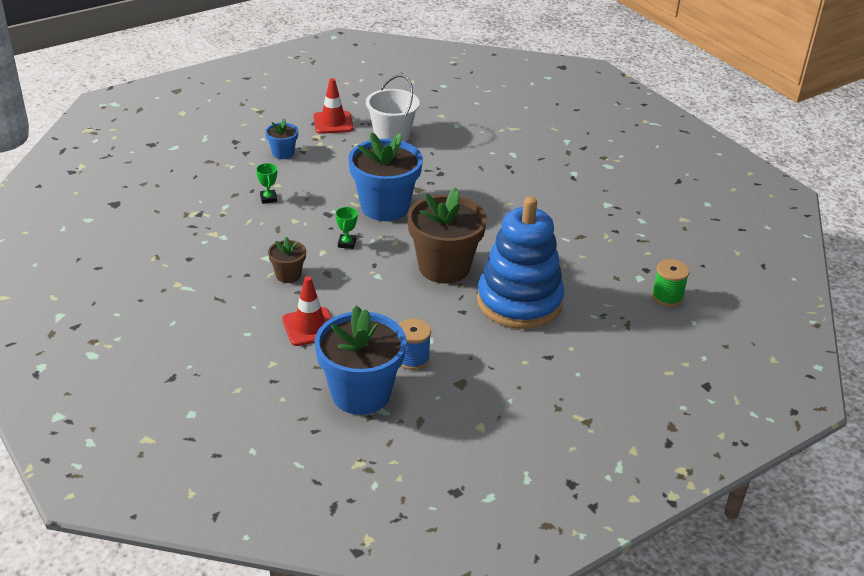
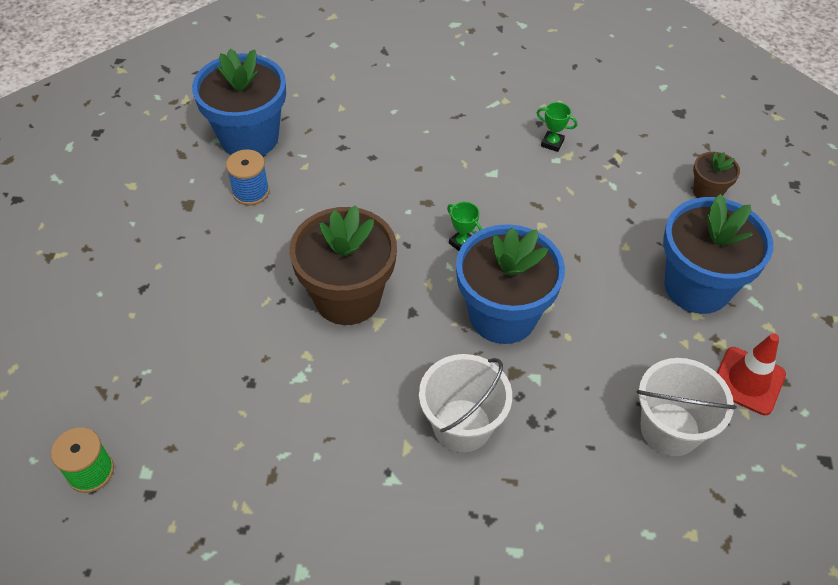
camera: 130 degrees right, 15 degrees up
green trophy [256,163,277,204] -> green trophy moved to [537,102,577,152]
blue flower pot [265,119,298,159] -> blue flower pot [663,194,774,314], size x2.09
brown flower pot [268,237,306,283] -> brown flower pot moved to [693,152,740,198]
red traffic cone [282,276,332,346] -> none
blue stacking toy [477,196,564,329] -> none
none -> white bucket [419,354,512,452]

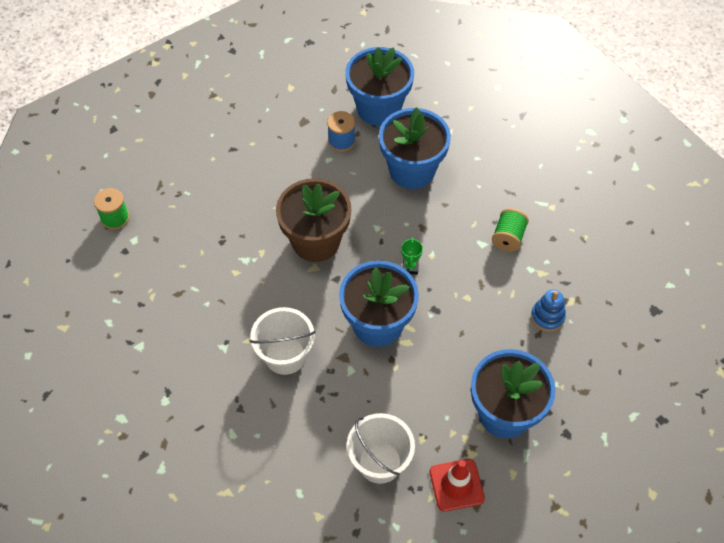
camera: 50 degrees right, 5 degrees up
green trophy [537,102,577,152] -> none
brown flower pot [693,152,740,198] -> none
none -> blue flower pot [379,107,451,189]
none -> green spool [492,208,529,252]
none -> blue stacking toy [531,290,566,332]

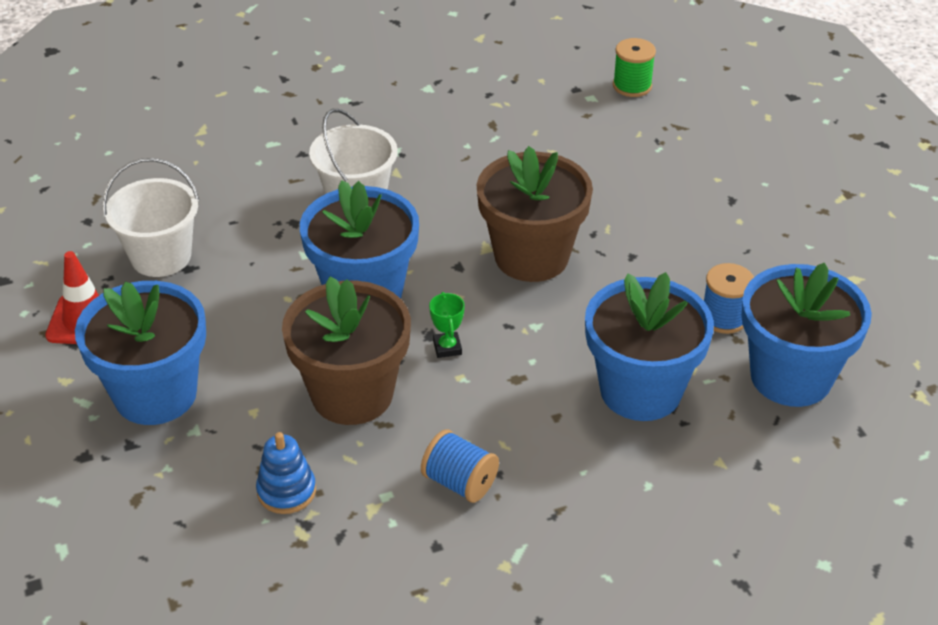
camera: 105 degrees right, 15 degrees down
green trophy [401,237,423,274] -> green trophy turned 60 degrees clockwise [429,292,465,358]
green spool [492,208,529,252] -> blue spool [421,429,499,503]
none -> brown flower pot [282,277,411,425]

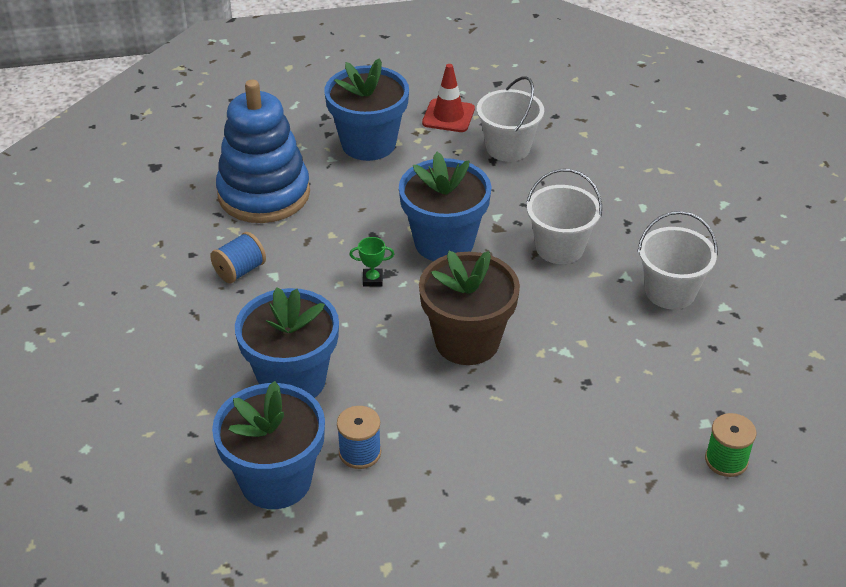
camera: 100 degrees right, 0 degrees up
blue stacking toy [256,432,316,514] -> blue stacking toy [216,80,310,223], size x2.39
brown flower pot [282,277,411,425] -> none
none -> white bucket [637,211,718,310]

